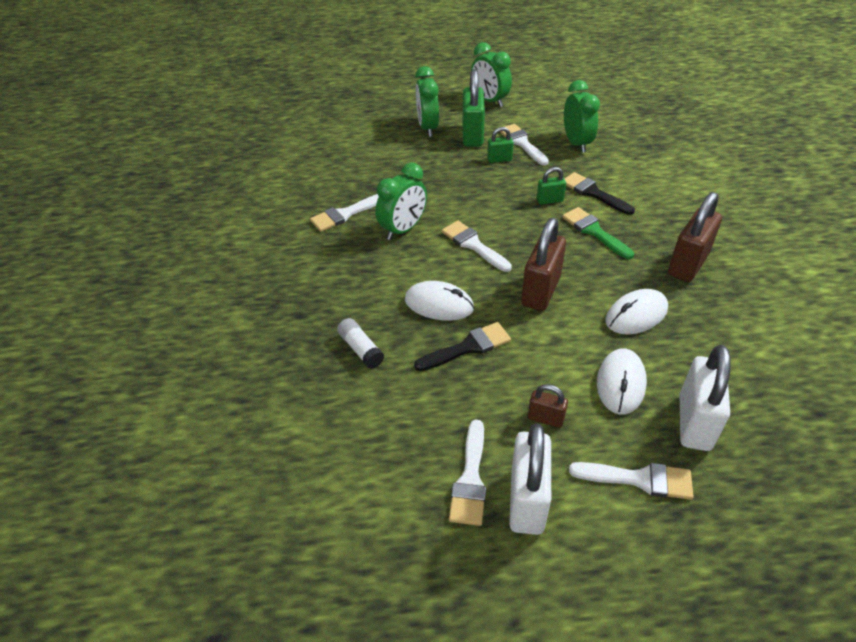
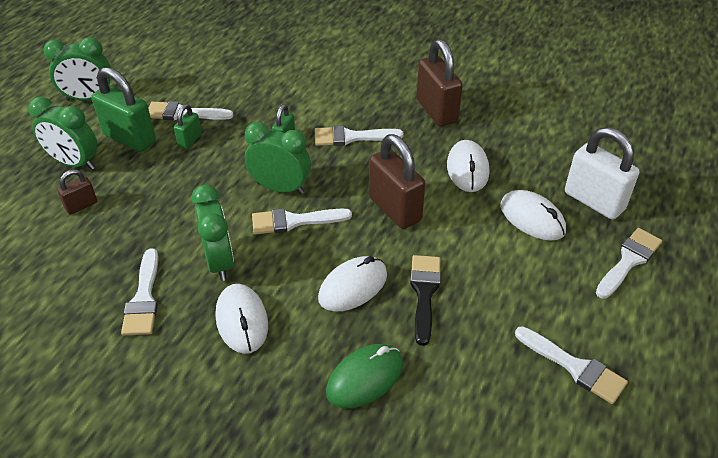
camera: 60 degrees left, 0 degrees up
white glue stick [337,318,384,369] -> green mouse [326,344,403,408]
white padlock [509,423,551,535] -> none
brown padlock [528,384,568,428] -> brown padlock moved to [57,170,97,215]
green brush [562,207,634,259] -> white brush [315,125,404,146]
green clock [564,80,600,153] -> green clock moved to [245,122,311,194]
black brush [565,172,635,215] -> none
none -> white mouse [216,284,268,354]

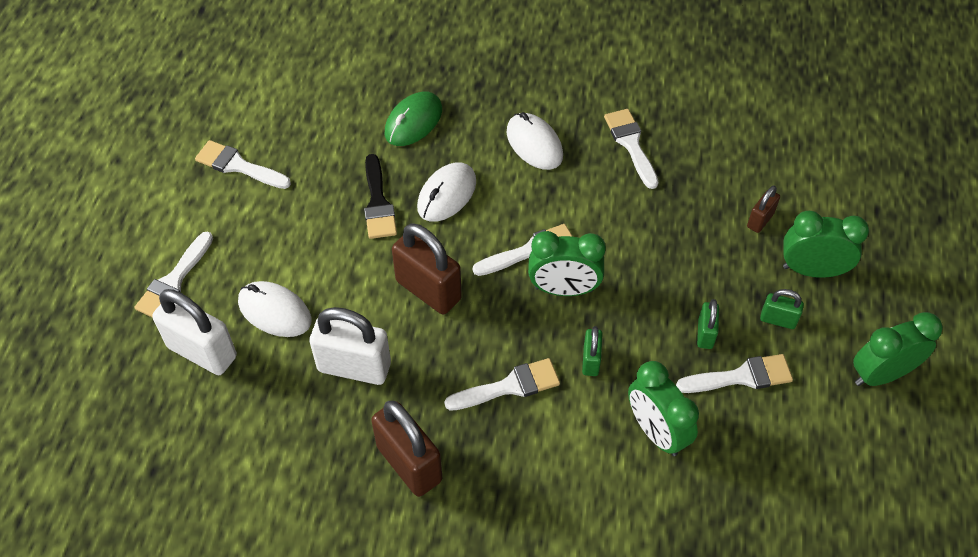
camera: 165 degrees right, 10 degrees up
green padlock [91,67,156,152] -> green padlock [760,289,804,329], size x0.51
green clock [191,184,234,281] -> green clock moved to [628,361,699,456]
white mouse [447,140,489,192] -> white padlock [309,307,391,385]

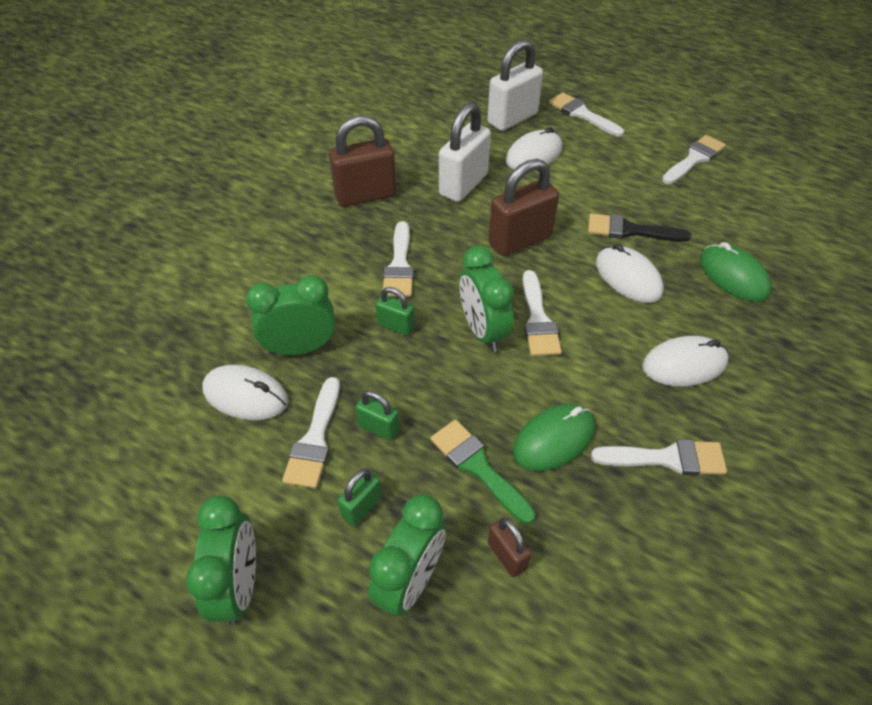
camera: 110 degrees right, 5 degrees down
green clock [528,231,606,296] -> green clock turned 45 degrees counterclockwise [460,246,514,352]
none -> white mouse [202,365,288,420]
none -> green brush [430,419,535,524]
none -> green mouse [513,404,595,471]

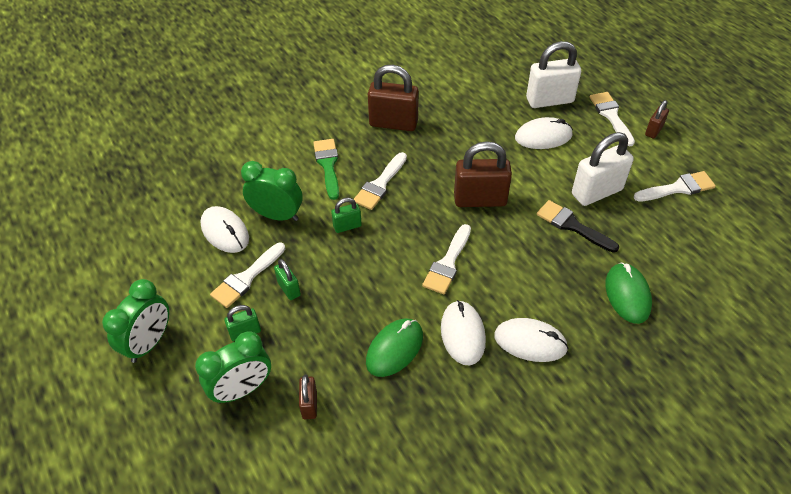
camera: 30 degrees right, 0 degrees up
green padlock [376,287,415,336] -> green padlock turned 75 degrees counterclockwise [331,198,362,233]
green brush [430,419,535,524] -> green brush moved to [313,139,339,200]
white padlock [439,103,491,202] -> white padlock moved to [572,132,634,206]
green clock [460,246,514,352] -> none
green mouse [513,404,595,471] -> green mouse turned 45 degrees counterclockwise [366,318,423,377]
white brush [591,439,727,475] -> none
white mouse [596,244,664,303] -> white mouse moved to [441,300,486,365]
none -> brown padlock [645,100,669,139]

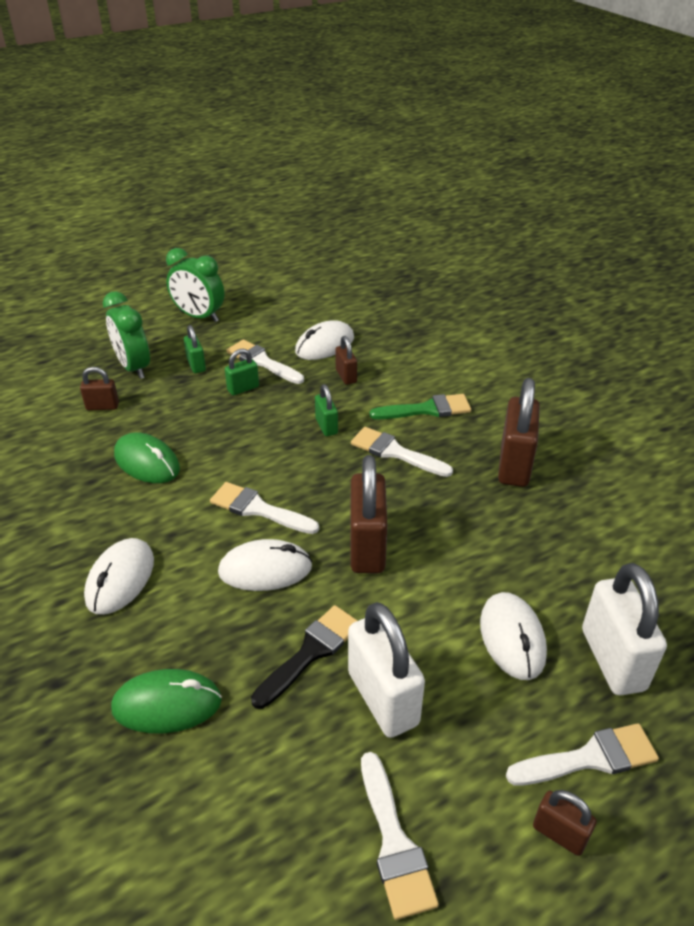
camera: 90 degrees right, 10 degrees down
green clock [241,161,303,221] -> brown padlock [335,336,357,385]
white mouse [441,300,486,365] -> white mouse moved to [218,539,312,591]

